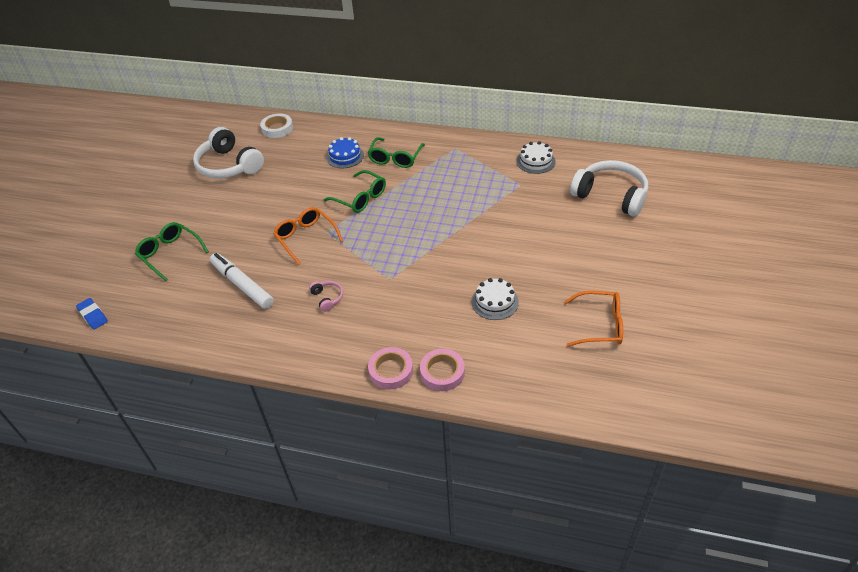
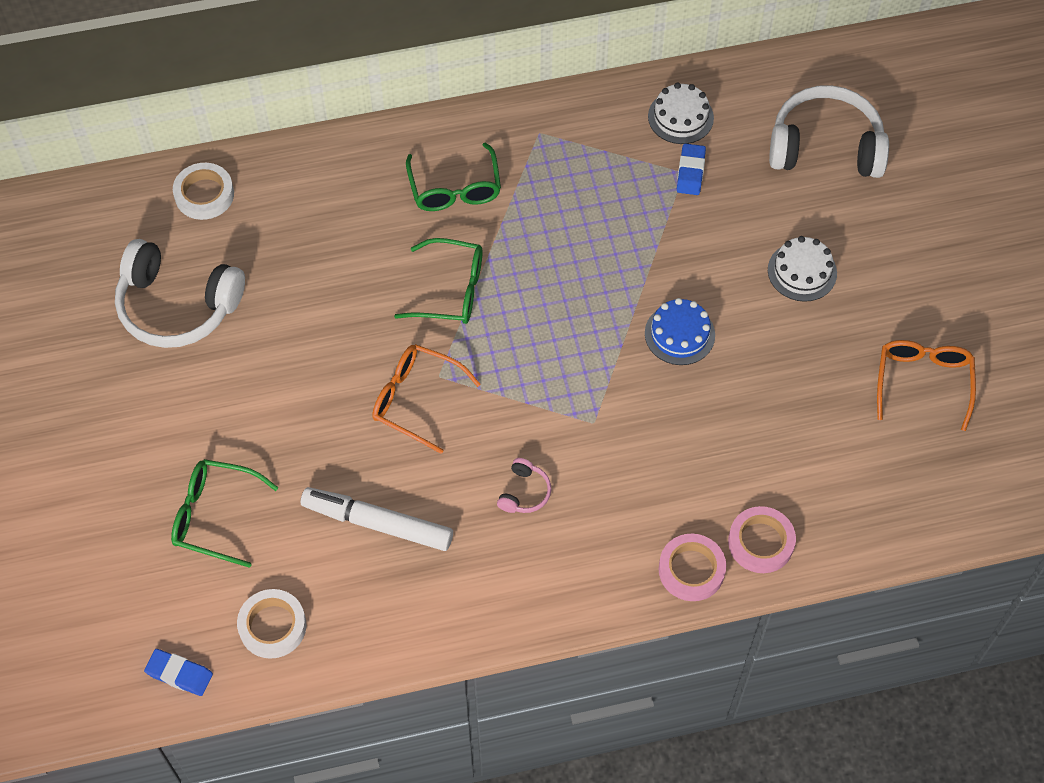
camera: 30 degrees left, 15 degrees up
pink headphones [309,281,343,312] -> pink headphones turned 75 degrees clockwise [497,458,551,513]
blue cake [326,137,364,168] -> blue cake moved to [645,298,715,365]
white cake [472,278,519,320] -> white cake moved to [768,236,837,302]
orange glasses [565,291,623,347] -> orange glasses turned 60 degrees counterclockwise [877,340,976,431]
none -> white tape [237,589,307,659]
none -> blue eraser [677,143,706,195]

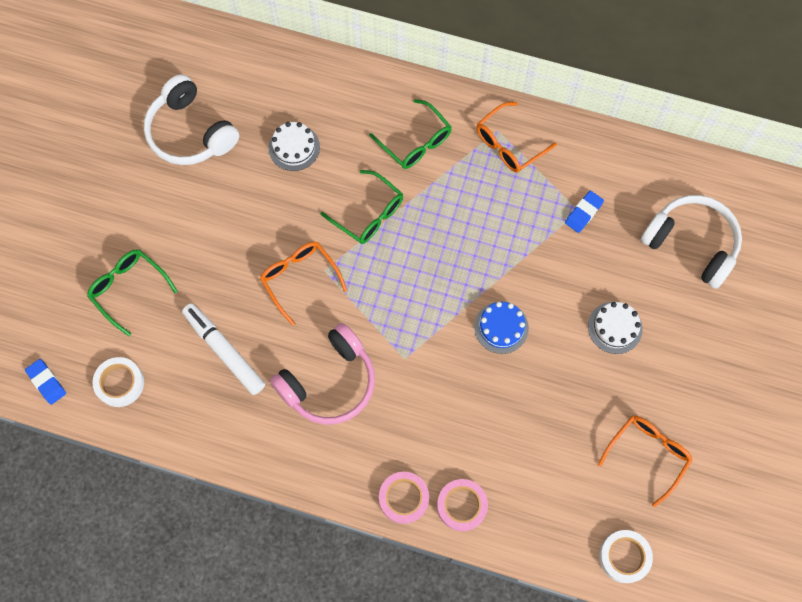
camera: 30 degrees right, 10 degrees up
white tape [173,163,234,220] -> white tape moved to [599,530,653,583]
green glasses [406,143,501,211] -> green glasses turned 60 degrees counterclockwise [369,99,452,169]
pink headphones [497,458,551,513] -> pink headphones [270,323,375,425], size x2.33
white cake [648,83,714,144] -> white cake moved to [269,122,320,171]
none -> orange glasses [477,102,557,173]

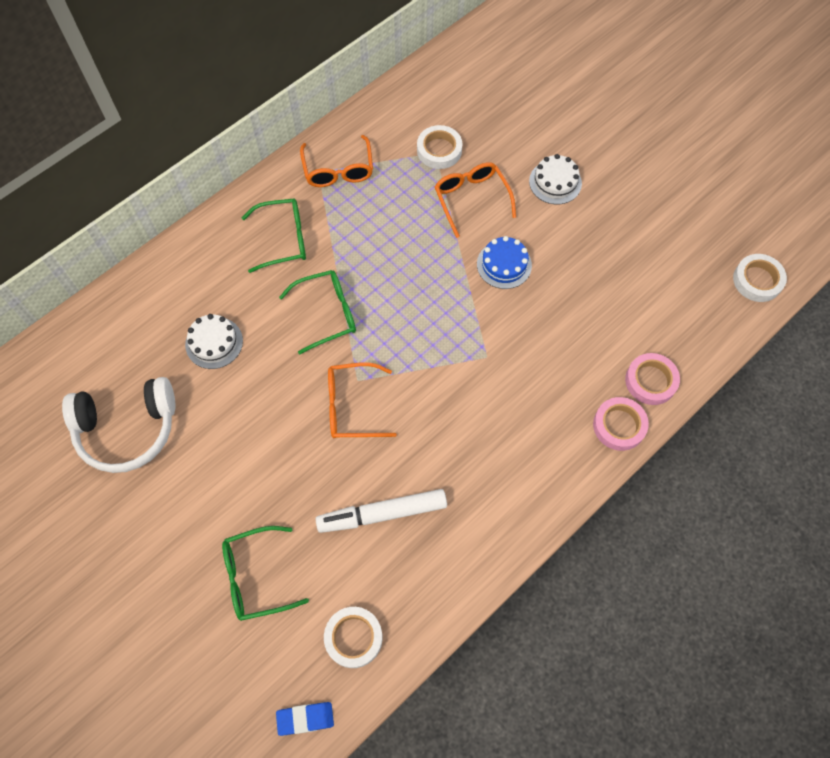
camera: 60 degrees left, 5 degrees down
pink headphones [270,323,375,425] -> none
blue eraser [565,191,604,233] -> white tape [417,125,463,169]
orange glasses [598,416,693,507] -> orange glasses moved to [435,162,516,238]
white headphones [641,195,742,289] -> none

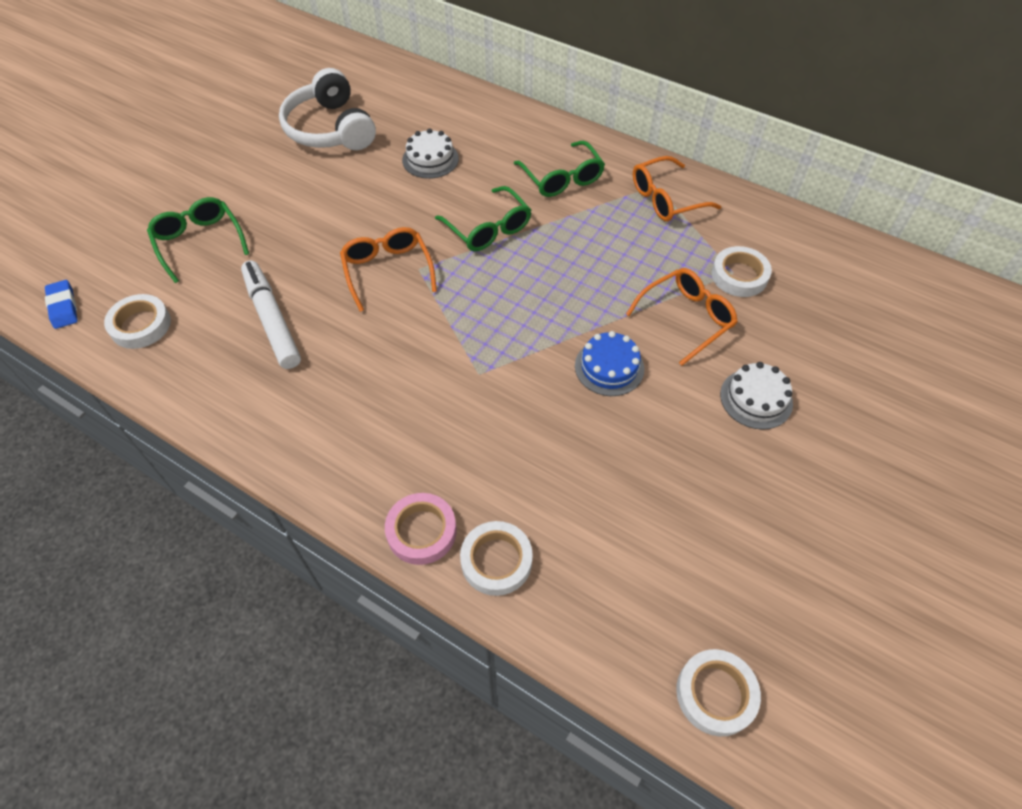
camera: 75 degrees right, 10 degrees down
pink tape [625,353,680,405] -> white tape [460,521,533,596]

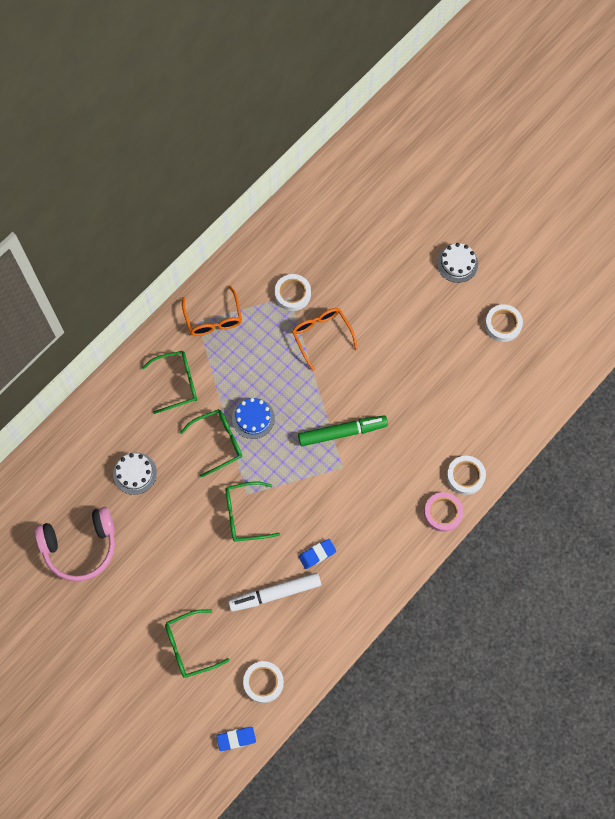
camera: 80 degrees left, 15 degrees up
white headphones [279,68,376,150] -> pink headphones [34,507,115,582]
orange glasses [340,227,437,312] -> green glasses [225,481,280,542]
blue cake [575,331,644,396] -> blue cake moved to [232,398,275,439]
white tape [676,649,761,736] -> white tape moved to [485,304,523,342]
white cake [720,362,793,430] -> white cake moved to [437,243,478,283]
none -> green marker [298,415,388,446]
none -> blue eraser [299,539,336,569]

